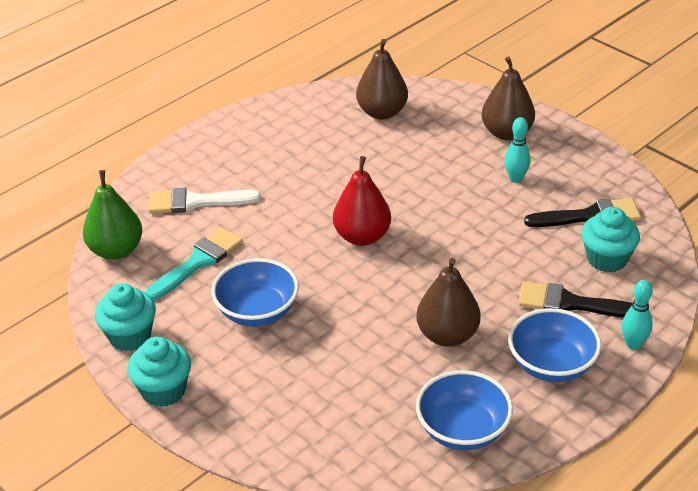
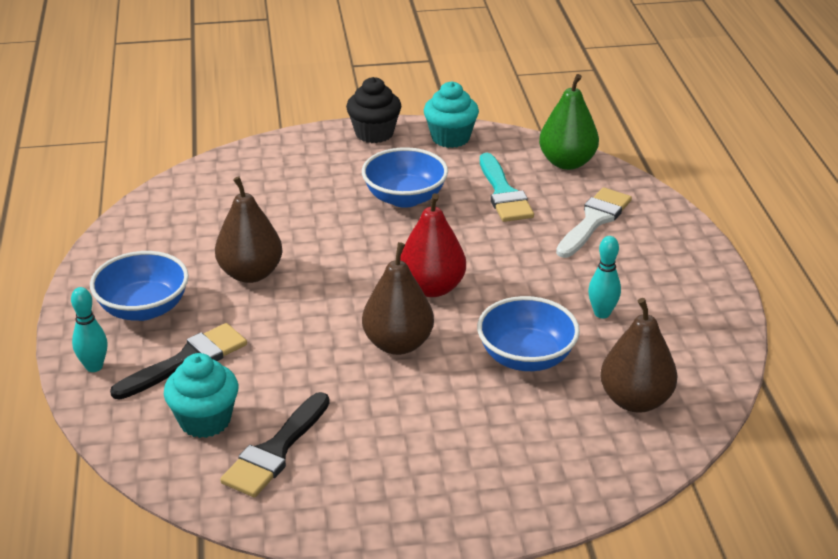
camera: 125 degrees right, 5 degrees down
turquoise cupcake [127,336,191,407] -> black cupcake [346,77,401,143]
blue bowl [416,370,513,450] -> blue bowl moved to [477,296,580,371]
brown pear [482,56,535,140] -> brown pear moved to [362,242,434,355]
turquoise bowling pin [504,117,531,183] -> turquoise bowling pin moved to [588,236,621,318]

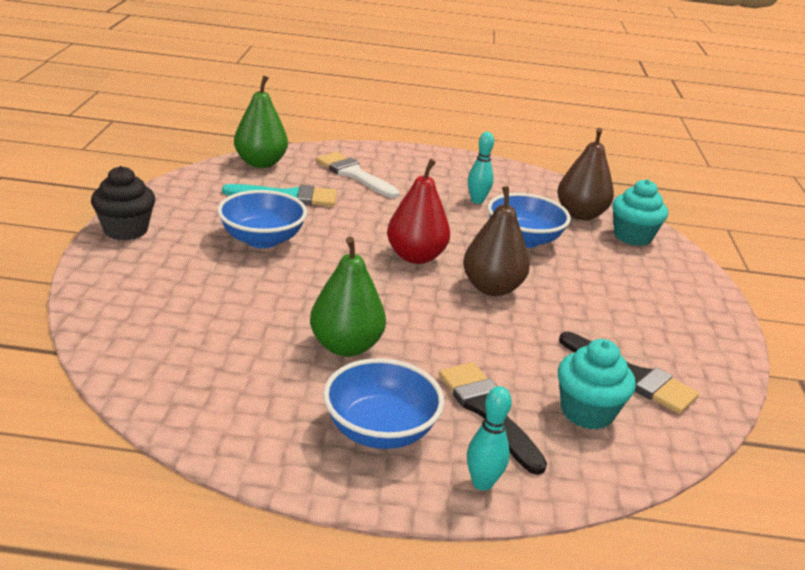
camera: 80 degrees left, 5 degrees down
brown pear [215,176,283,283] -> green pear [310,237,386,357]
turquoise cupcake [424,81,479,148] -> turquoise cupcake moved to [612,179,668,246]

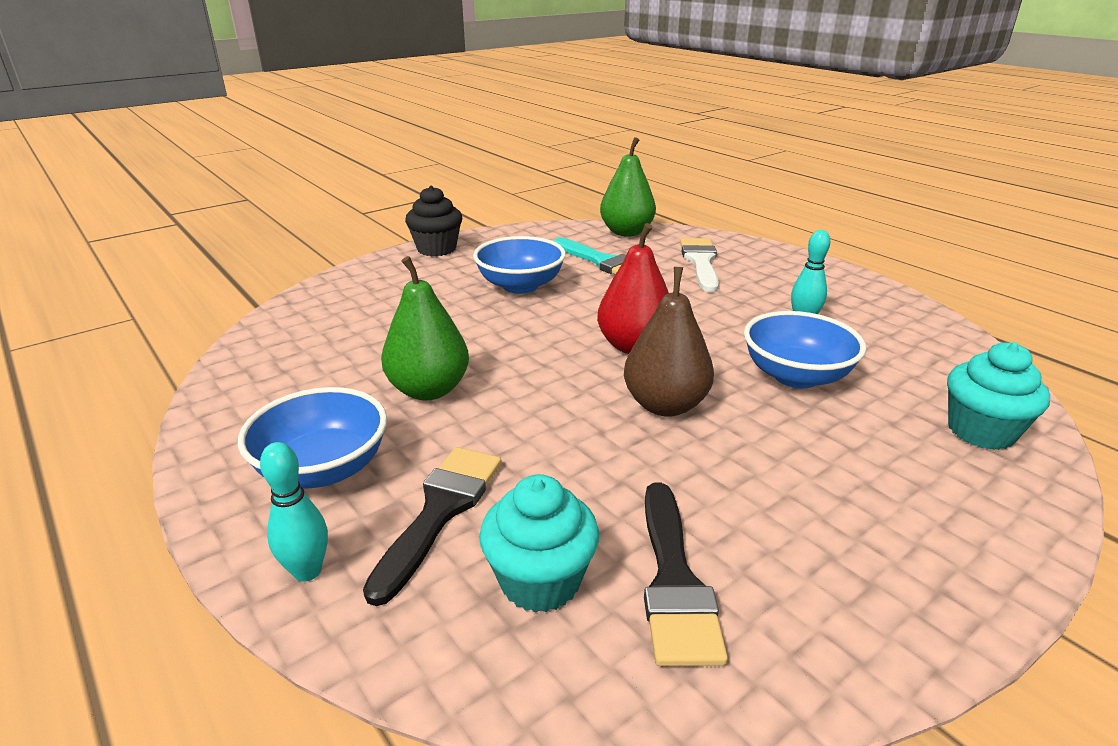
camera: 50 degrees right, 0 degrees up
brown pear [557,128,614,220] -> none

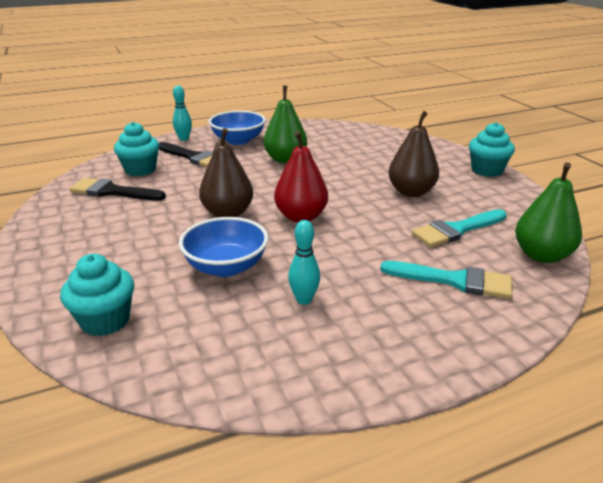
camera: 105 degrees right, 0 degrees up
black cupcake [405,186,462,256] -> turquoise cupcake [469,122,515,177]
blue bowl [473,236,566,294] -> brown pear [388,111,439,197]
white brush [680,238,719,292] -> turquoise brush [380,261,512,299]

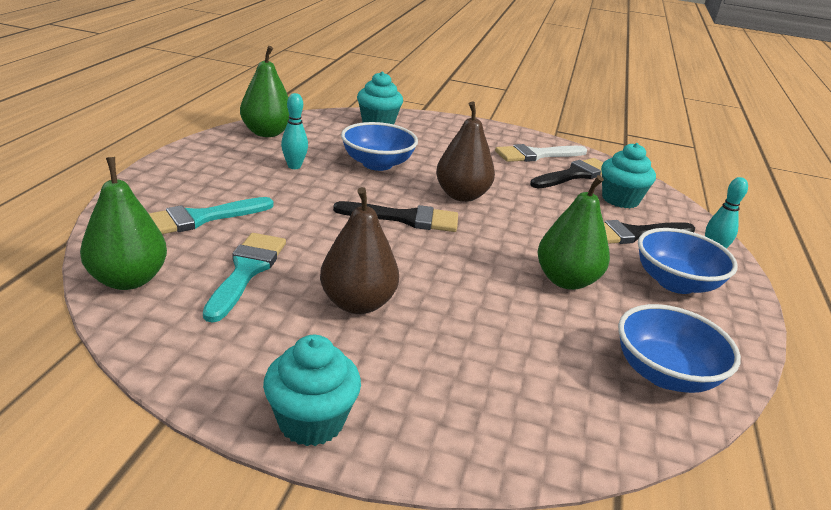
camera: 125 degrees right, 0 degrees up
red pear [274,131,328,223] -> black brush [333,201,458,232]
none -> green pear [240,46,289,137]
none -> white brush [495,144,587,162]
none -> blue bowl [618,304,741,393]

